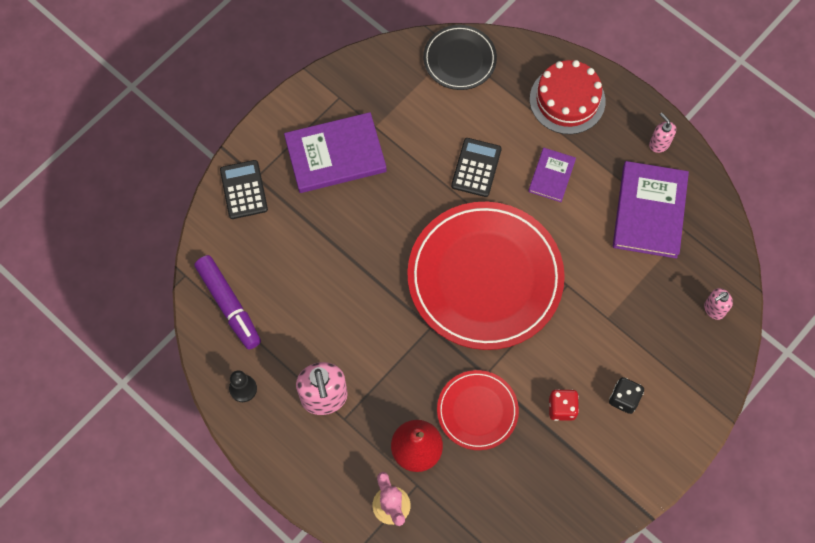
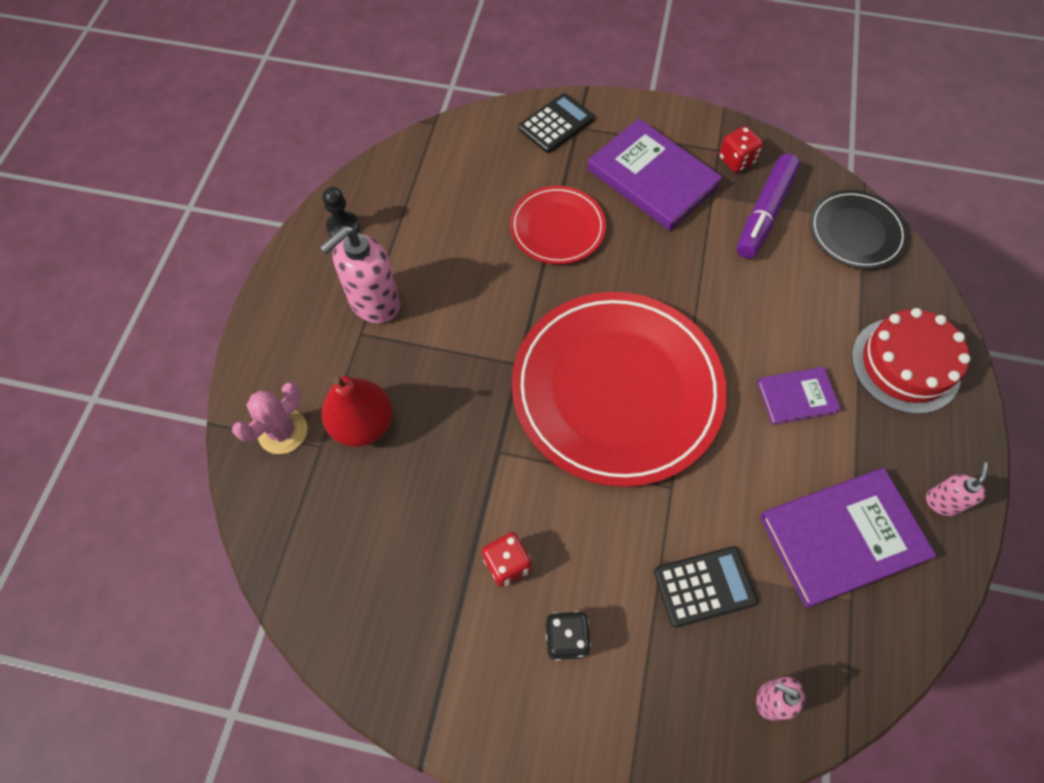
camera: 60 degrees right, 5 degrees down
purple marker [194,255,261,350] -> purple marker moved to [737,154,800,259]
red plate [437,370,519,450] -> red plate moved to [510,186,606,264]
black calculator [451,138,502,197] -> black calculator moved to [654,546,758,628]
none -> red dice [719,126,763,172]

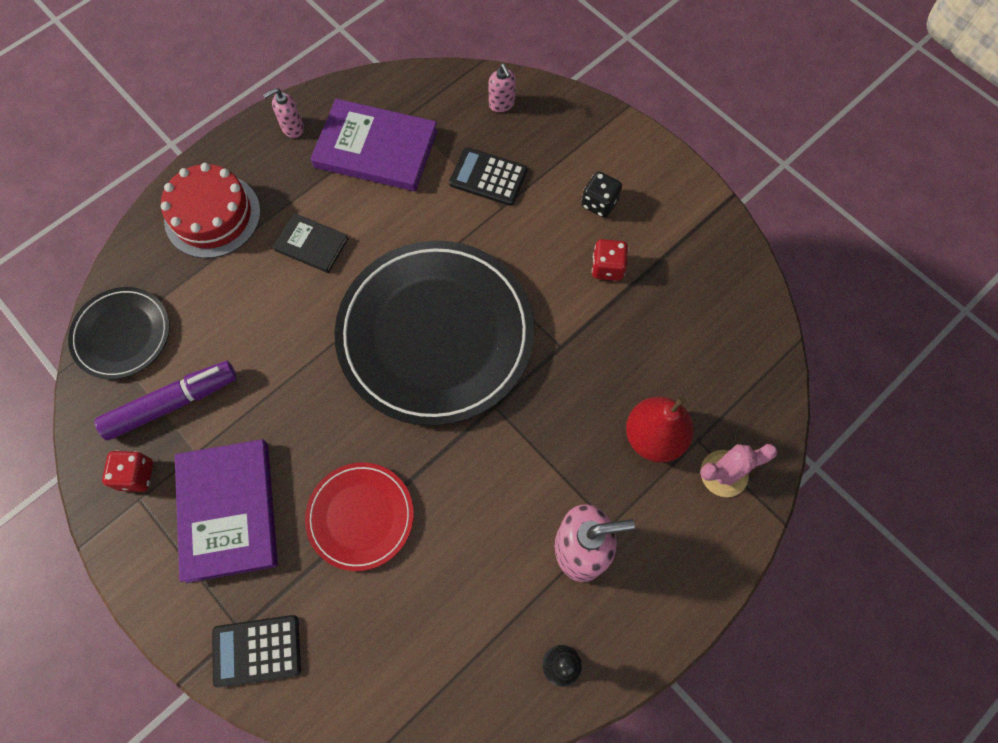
camera: 145 degrees left, 5 degrees up
red plate [512,292,727,487] -> black plate [335,241,534,426]
purple book [757,367,841,425] -> black book [273,213,349,273]

